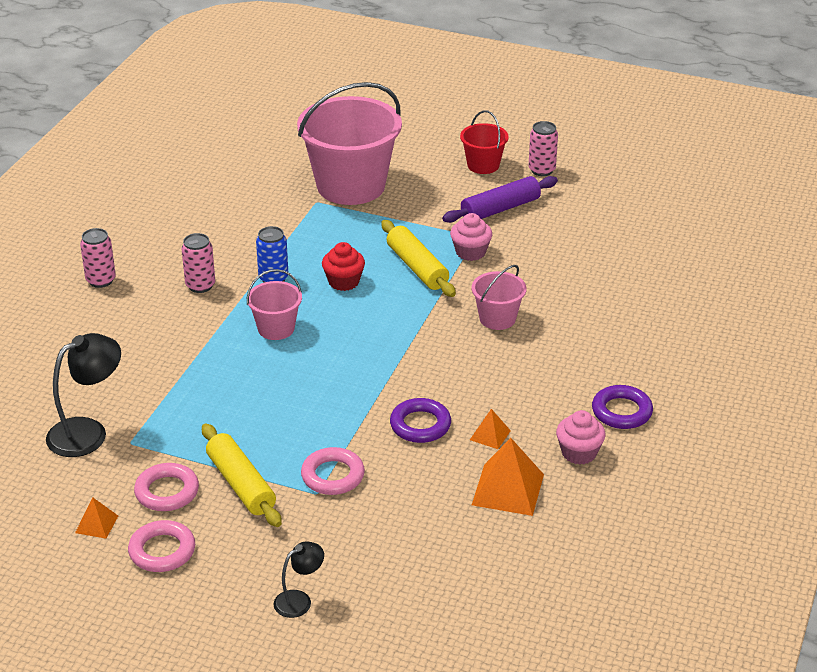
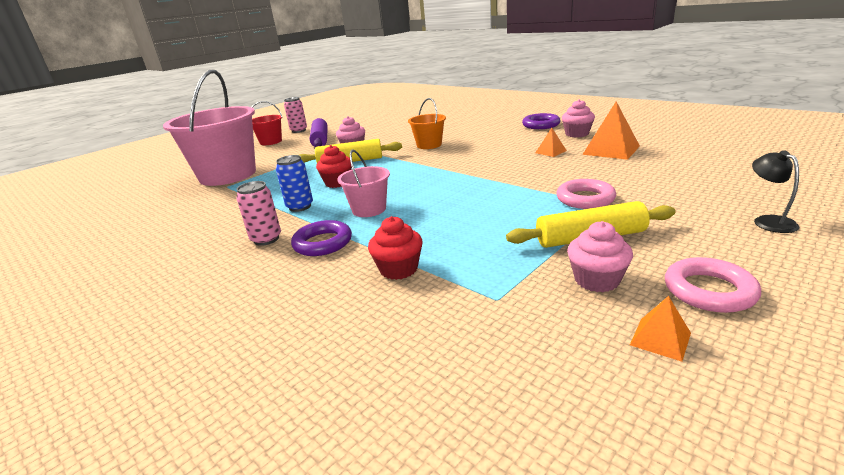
camera: 65 degrees left, 10 degrees down
black lamp [46,333,121,457] -> none
pink can [80,228,116,288] -> none
pink ring [134,463,199,511] -> pink cupcake [567,221,633,292]
purple ring [390,398,451,443] -> purple ring moved to [291,220,352,256]
pink bucket [472,265,526,330] -> orange bucket [408,98,446,149]
none -> red cupcake [368,216,423,280]

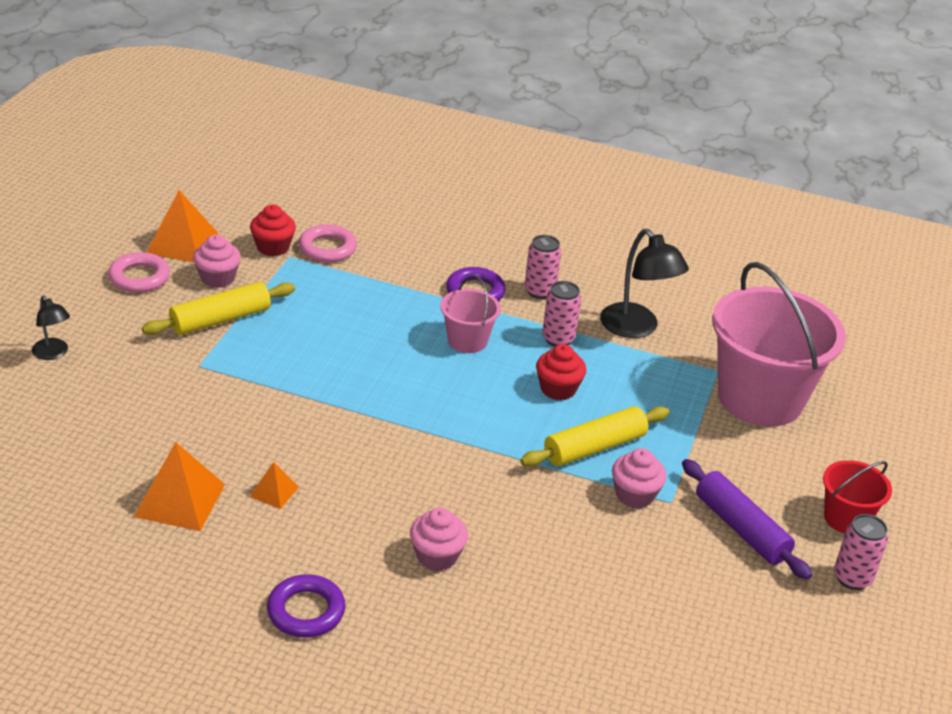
camera: 150 degrees right, 10 degrees up
blue can [276,155,313,212] -> pink can [542,281,581,347]
red cupcake [368,216,423,280] -> red cupcake moved to [250,205,296,256]
orange bucket [408,98,446,149] -> none
pink ring [556,179,616,209] -> pink ring moved to [299,224,357,263]
pink cupcake [562,99,595,138] -> pink cupcake moved to [410,508,468,571]
orange pyramid [630,296,691,362] -> orange pyramid [146,190,219,263], size x1.90
none -> black lamp [600,229,689,338]

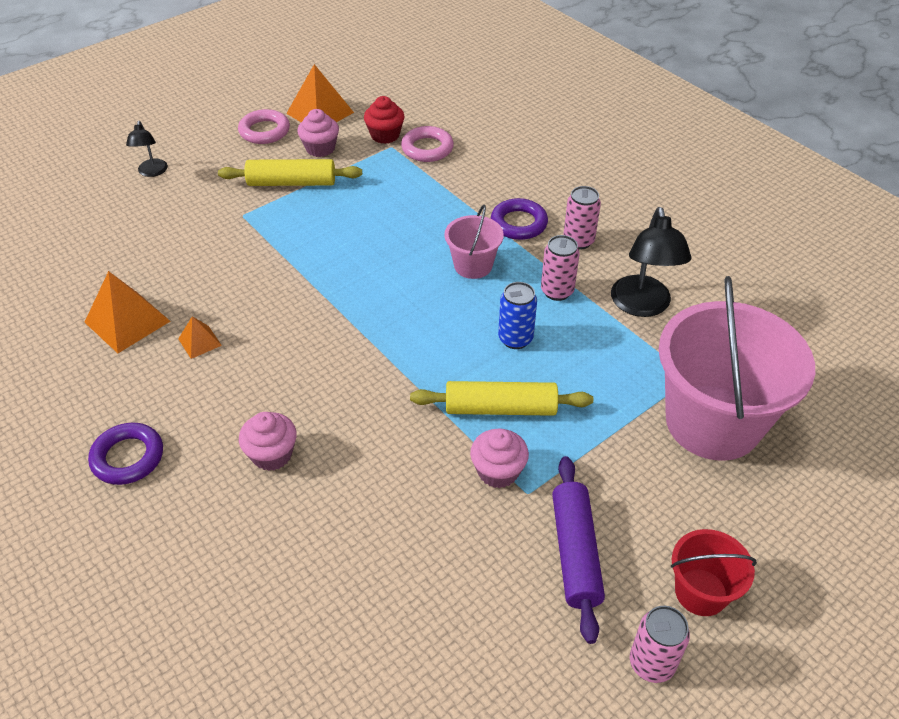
camera: 35 degrees right, 10 degrees up
red cupcake [536,344,586,400] -> blue can [498,282,537,349]

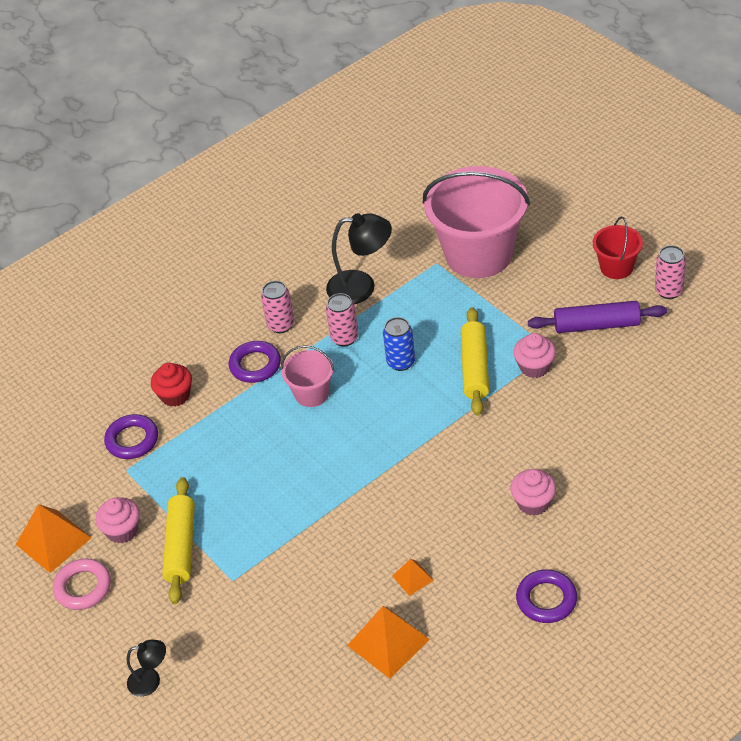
camera: 85 degrees left, 0 degrees up
red cupcake [364,96,405,144] -> red cupcake moved to [151,363,192,407]
pink ring [401,126,454,162] -> purple ring [104,414,158,459]

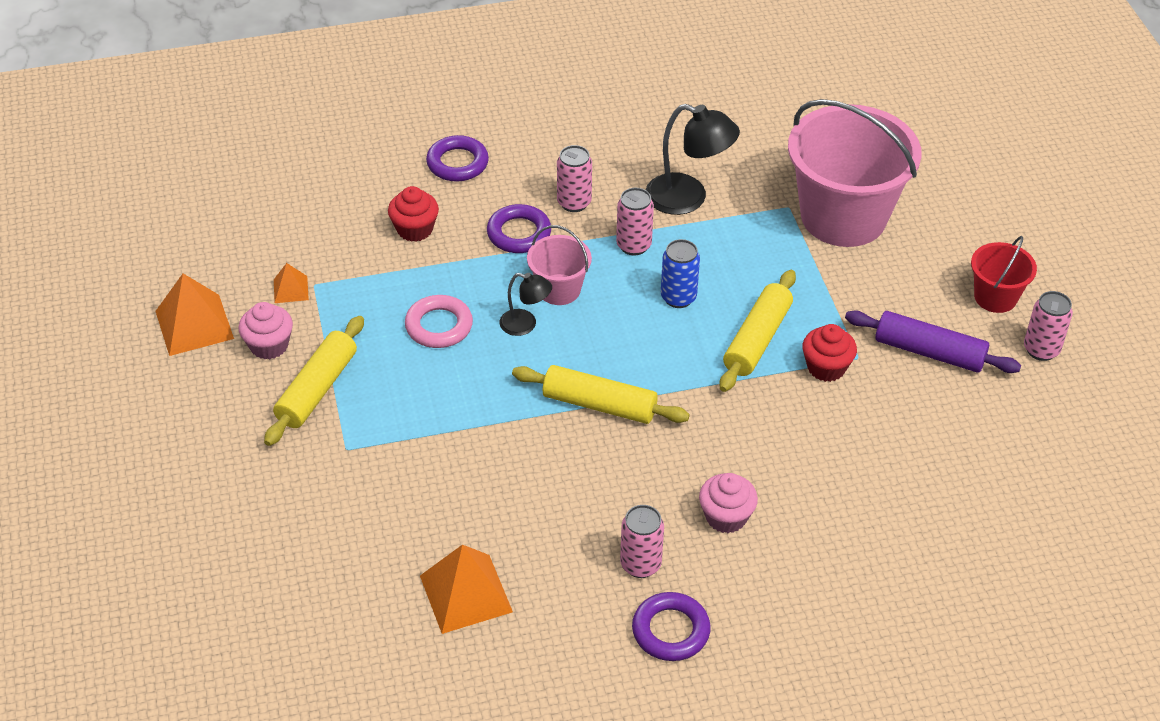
camera: 20 degrees right, 0 degrees up
pink ring [53,558,111,610] -> pink ring moved to [405,295,473,348]
purple ring [104,414,158,459] -> purple ring moved to [426,135,489,181]
black lamp [127,640,166,697] -> black lamp moved to [499,273,552,336]
orange pyramid [392,559,434,596] -> orange pyramid moved to [274,263,309,303]
pink cupcake [513,333,556,378] -> red cupcake [802,324,857,382]
none -> yellow rolling pin [512,365,690,424]
none -> pink can [620,505,664,578]

